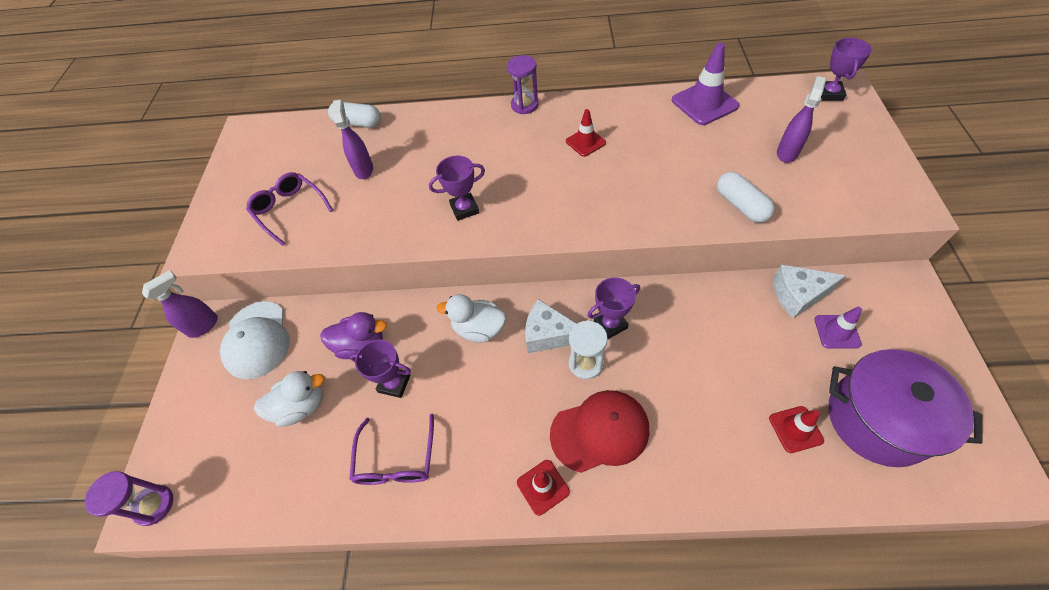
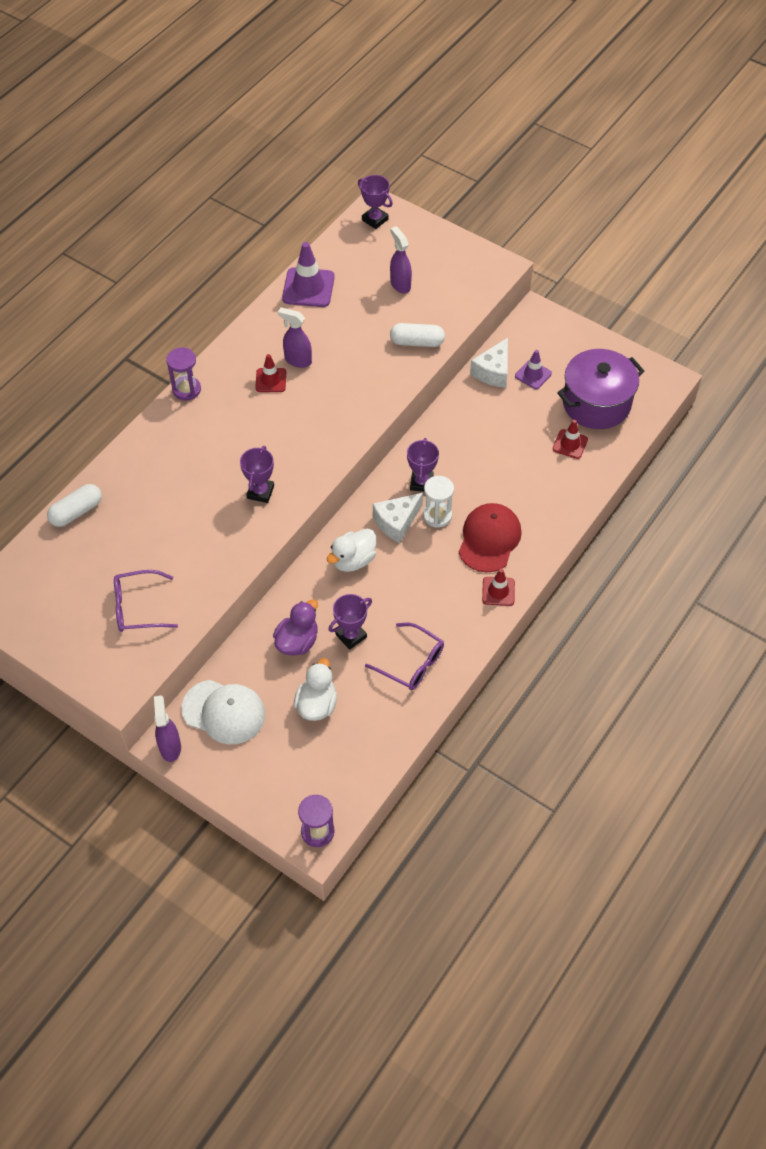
camera: 60 degrees left, 0 degrees up
purple spray bottle [332,99,373,179] -> purple spray bottle moved to [278,307,312,368]

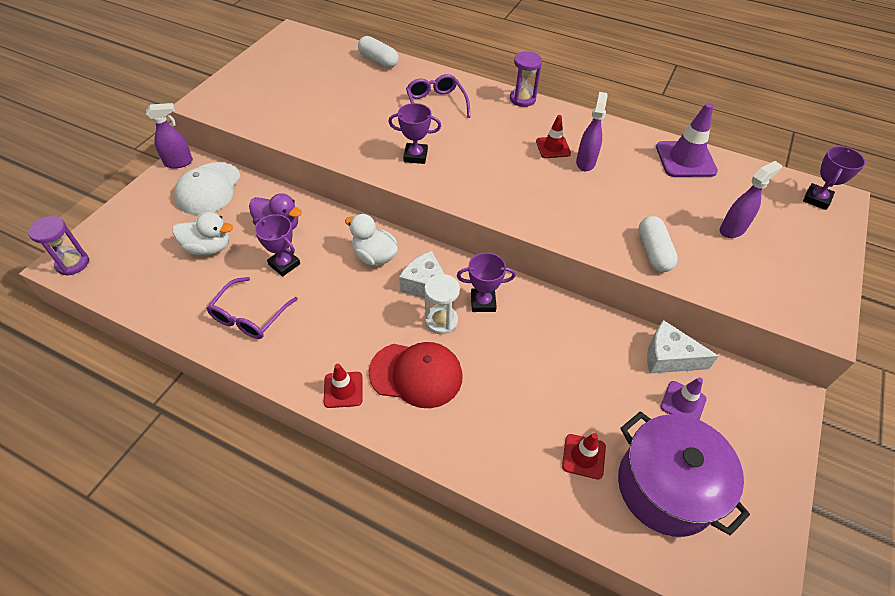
camera: 80 degrees right, 5 degrees down
purple glasses [114,570,178,632] -> purple glasses moved to [406,74,471,118]

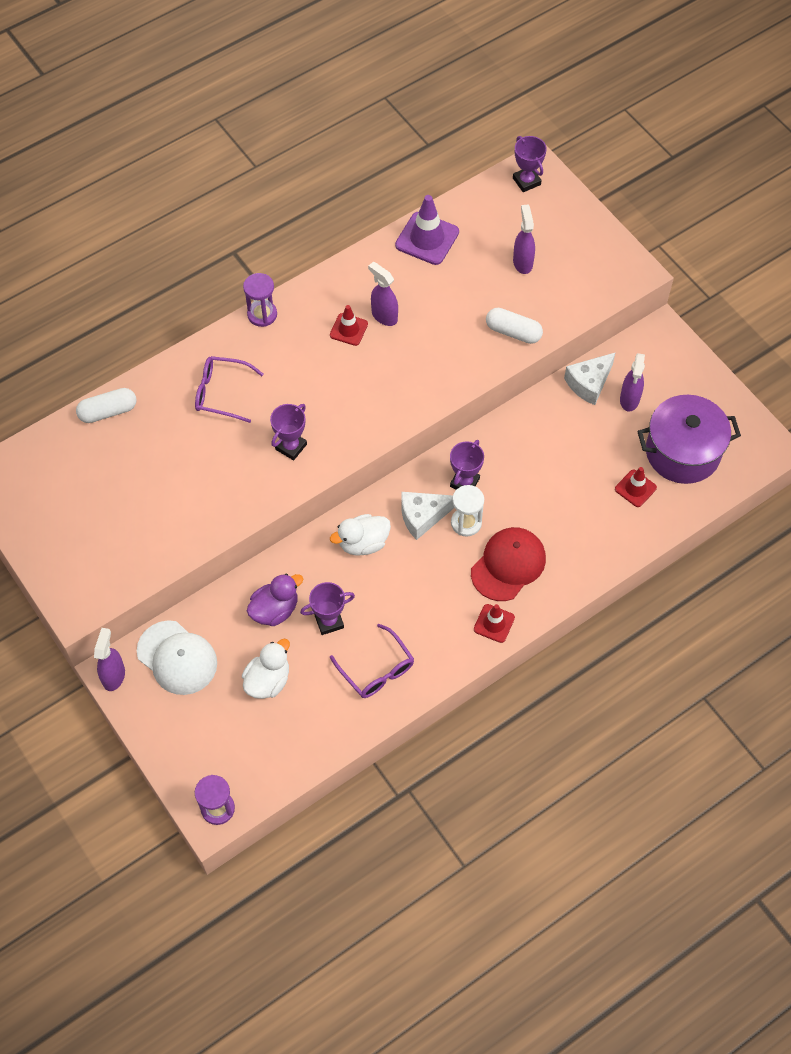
camera: 60 degrees left, 10 degrees up
purple traffic cone [661,377,707,420] -> purple spray bottle [620,353,645,411]

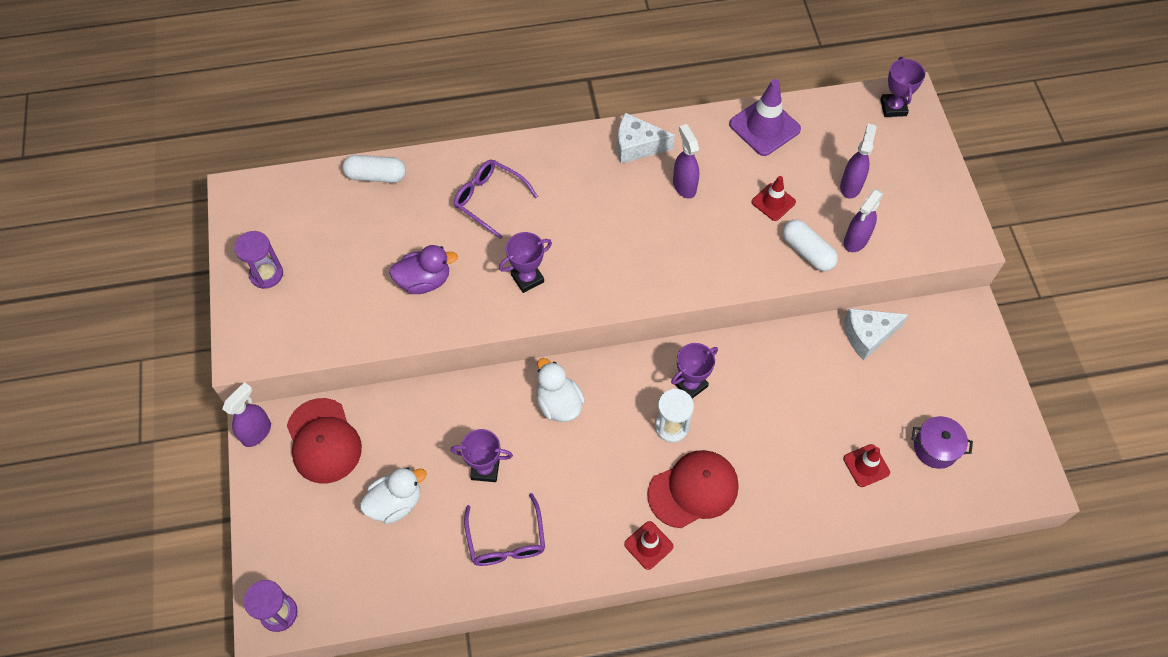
camera: 25 degrees right, 0 degrees up
white cap [137,620,217,695] -> red cap [287,398,362,484]
purple hourglass [243,273,277,327] -> purple hourglass moved to [234,231,283,289]
purple duck [247,574,303,626] -> purple duck moved to [389,245,458,294]
red traffic cone [330,305,368,346] -> red traffic cone moved to [752,176,796,221]
white duck [330,514,391,556] -> white duck turned 60 degrees clockwise [537,358,585,422]
white cheese [401,492,455,540] -> white cheese moved to [618,113,675,164]
purple spray bottle [620,353,645,411] -> purple spray bottle moved to [844,189,884,252]
purple pot [637,395,741,484] -> purple pot [912,416,973,469], size x0.52

